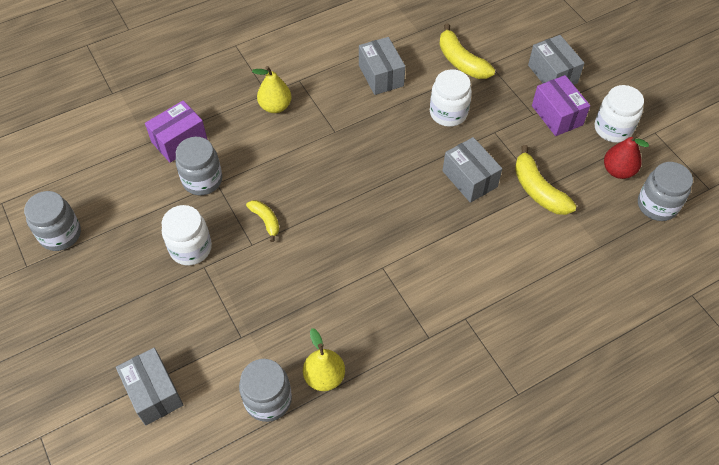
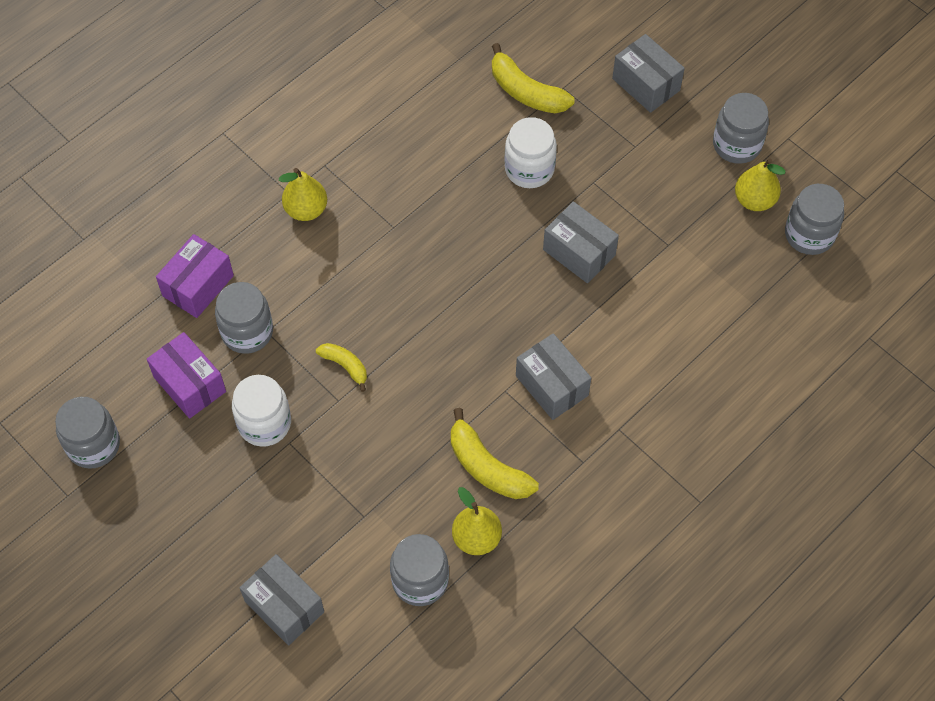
camera: 15 degrees left, 5 degrees up
grey box [359,37,405,95] -> grey box moved to [516,333,591,420]
yellow banana [515,145,576,215] -> yellow banana moved to [451,408,539,499]
purple box [532,75,590,136] -> purple box moved to [147,332,226,419]
white jar [595,85,644,143] -> grey jar [713,93,769,164]
red pear [604,133,649,179] -> yellow pear [735,159,786,211]

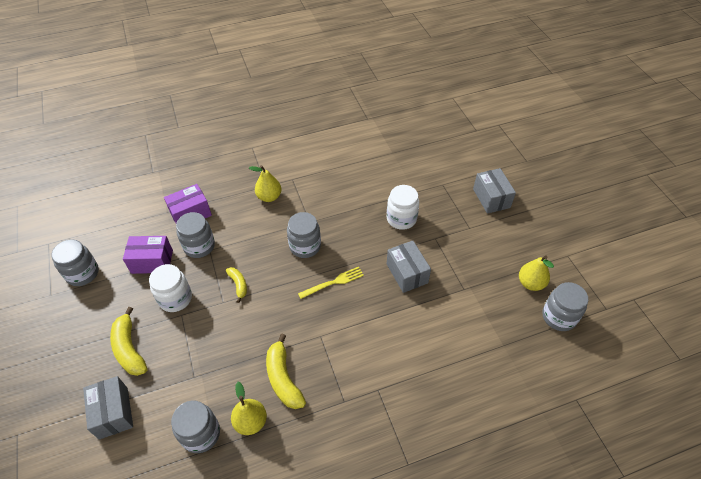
camera: 25 degrees right, 10 degrees down
purple box [147,332,226,419] -> purple box turned 75 degrees counterclockwise [123,236,173,274]
yellow banana [492,43,574,113] -> yellow banana moved to [110,307,147,376]
grey box [516,333,591,420] -> none
grey jar [713,93,769,164] -> grey jar moved to [287,212,321,258]
none -> yellow fork [298,267,364,299]

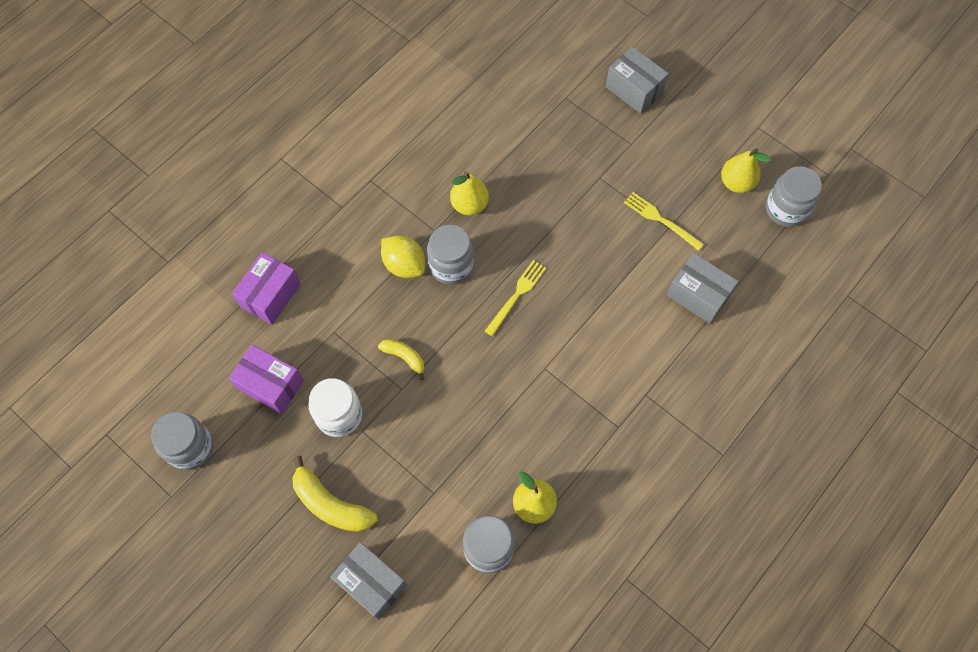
camera: 30 degrees left, 15 degrees up
purple box [123,236,173,274] -> purple box turned 60 degrees clockwise [229,345,304,414]
grey jar [176,212,215,258] -> none
yellow pear [249,165,282,202] -> yellow pear moved to [450,171,489,215]
yellow banana [266,334,306,409] -> none
white jar [387,185,419,230] -> none
grey box [387,241,431,293] -> grey box moved to [667,253,739,324]
none -> yellow lemon [381,236,425,278]
none -> yellow fork [624,192,704,251]

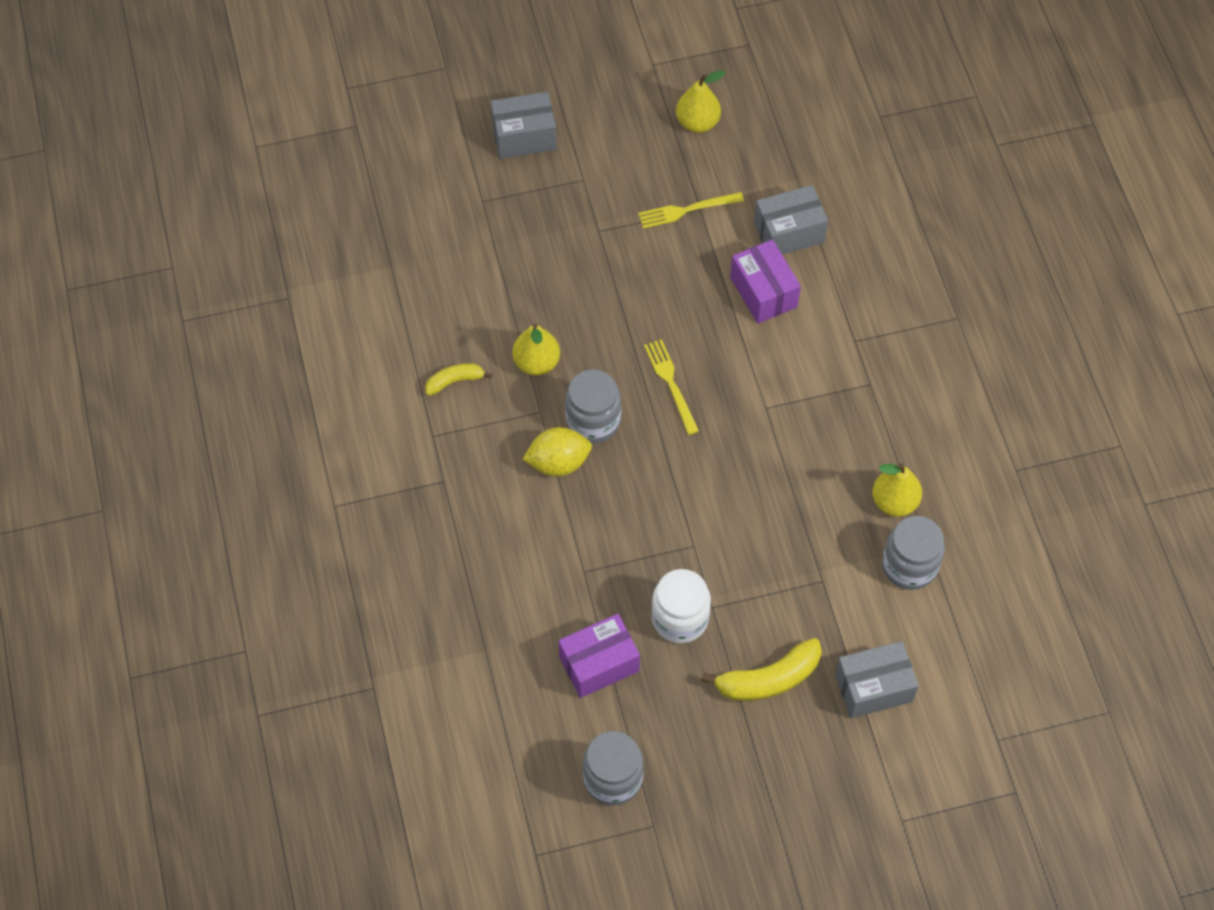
camera: 55 degrees left, 5 degrees down
purple box [232,252,301,325] -> purple box moved to [730,239,801,324]
yellow banana [378,339,425,380] -> yellow banana moved to [425,363,492,396]
grey jar [766,166,822,227] -> none

